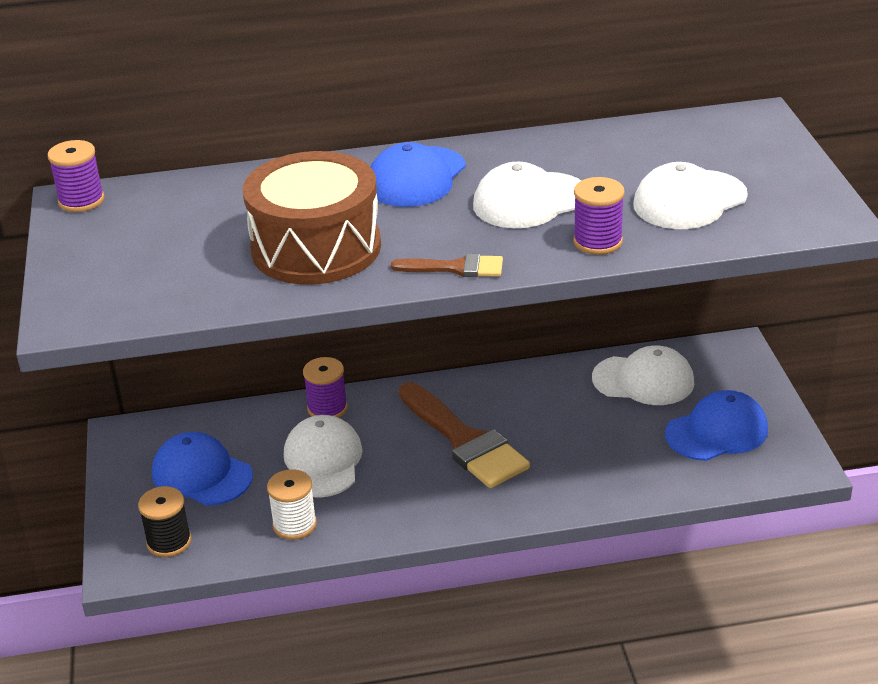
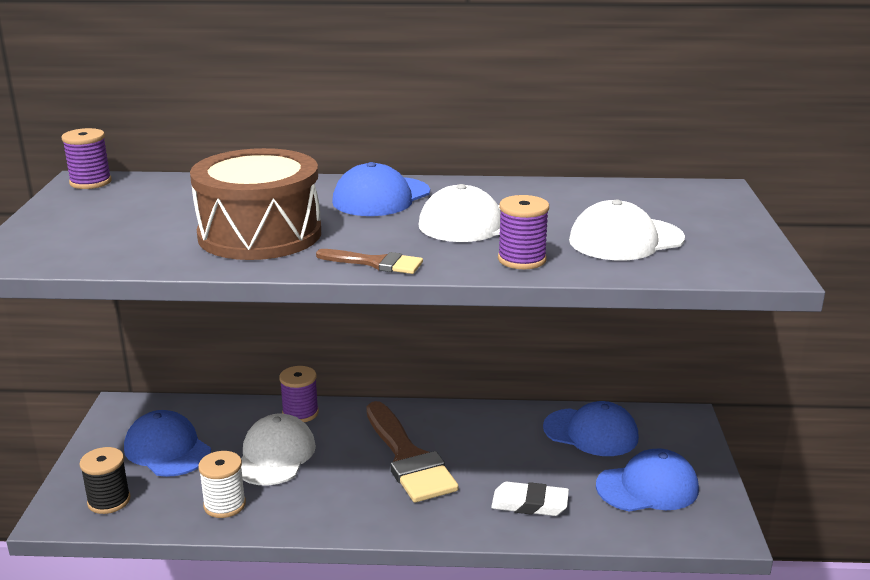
camera: 10 degrees right, 10 degrees down
white cap [592,346,694,405] -> blue cap [543,401,639,456]
none -> white eraser [491,482,569,516]

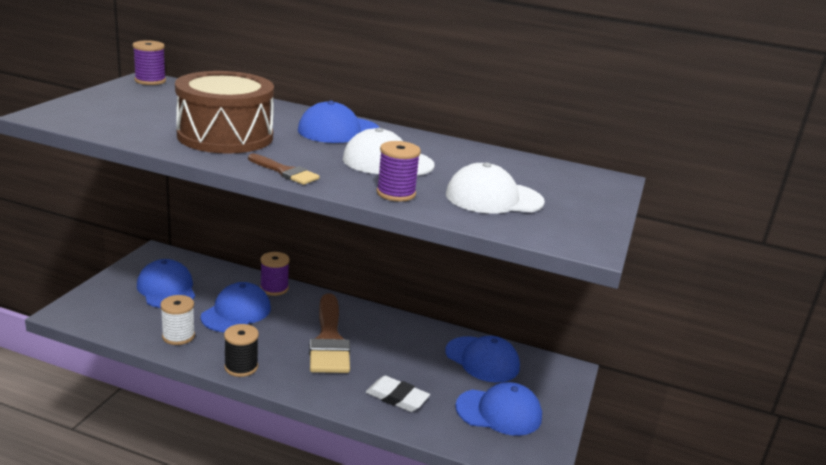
camera: 15 degrees right, 0 degrees up
black spool [80,447,130,514] -> black spool moved to [224,324,259,377]
white cap [241,413,316,486] -> blue cap [201,282,271,332]

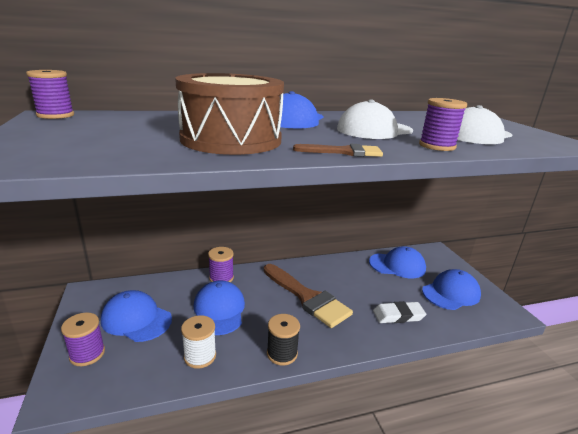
camera: 35 degrees left, 0 degrees up
none -> purple spool [61,313,105,366]

